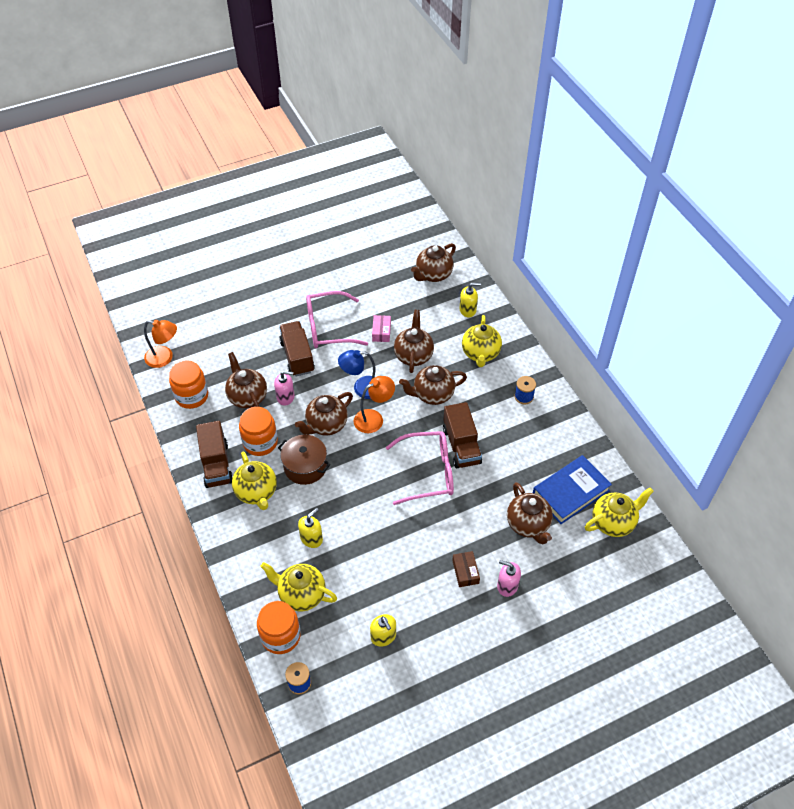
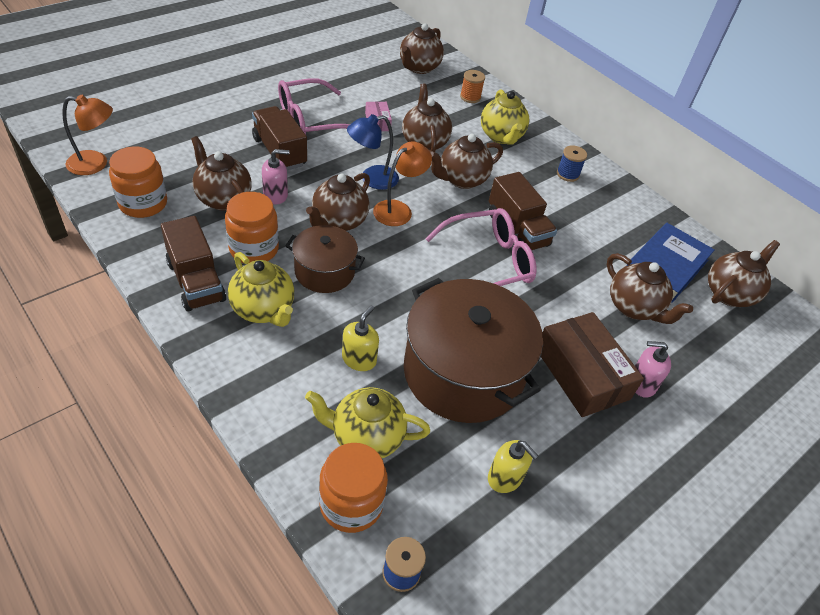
camera: 20 degrees left, 5 degrees down
brown box [452,551,480,587] -> brown box [541,312,644,417], size x2.06
yellow soap dispenser [460,283,481,317] -> orange spool [460,70,485,103]
yellow teapot [585,488,654,537] -> brown teapot [708,240,780,307]
none -> brown pot [404,278,543,423]

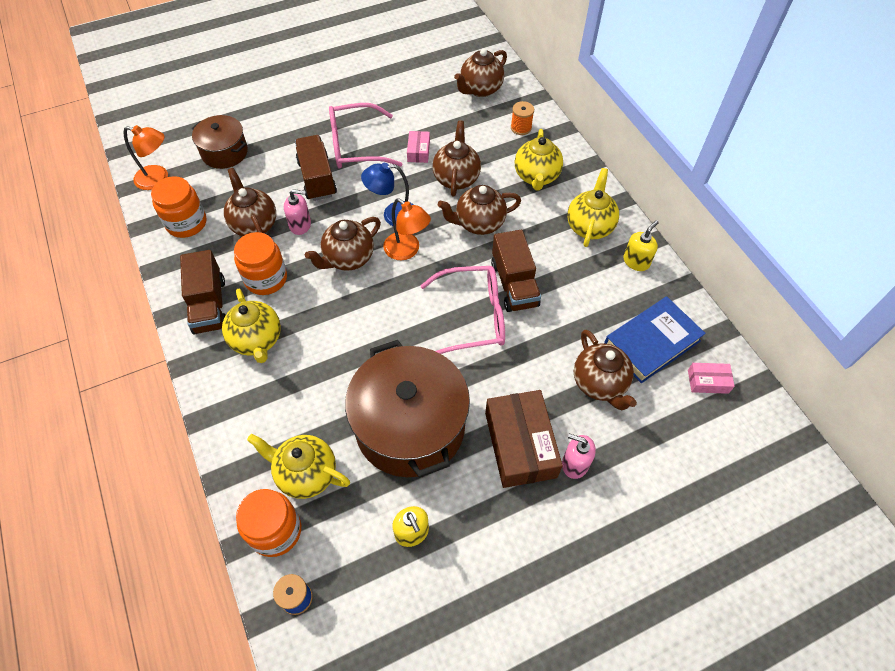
camera: 20 degrees right, 10 degrees up
brown pot [285,225,365,293] -> brown pot moved to [192,115,248,169]
yellow soap dispenser [342,306,379,371] -> yellow soap dispenser moved to [623,220,659,271]
orange lamp [373,142,432,226] -> orange lamp turned 75 degrees clockwise [383,198,431,260]
blue spool [557,145,587,182] -> yellow teapot [567,168,619,247]
brown teapot [708,240,780,307] -> pink box [688,363,735,394]

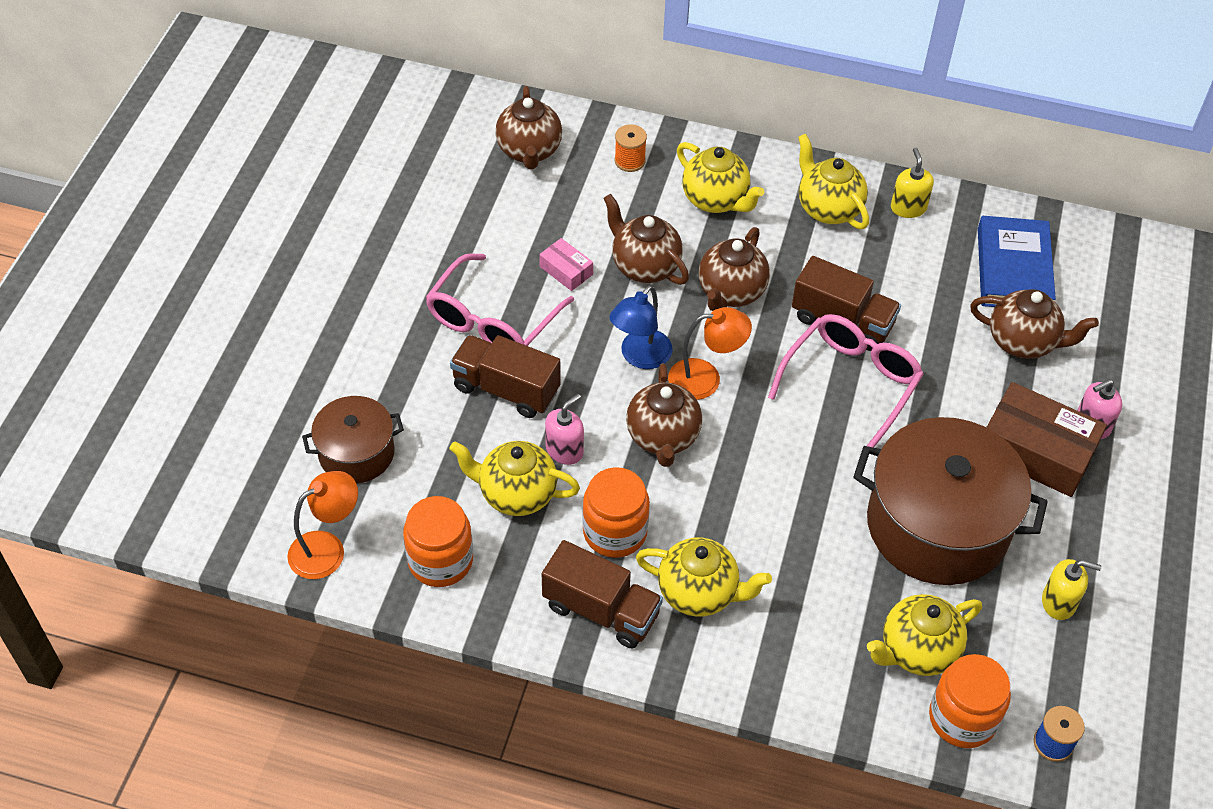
camera: 50 degrees left, 5 degrees down
brown teapot [224,168,276,236] -> yellow teapot [450,441,580,516]
pink box [688,363,735,394] -> none

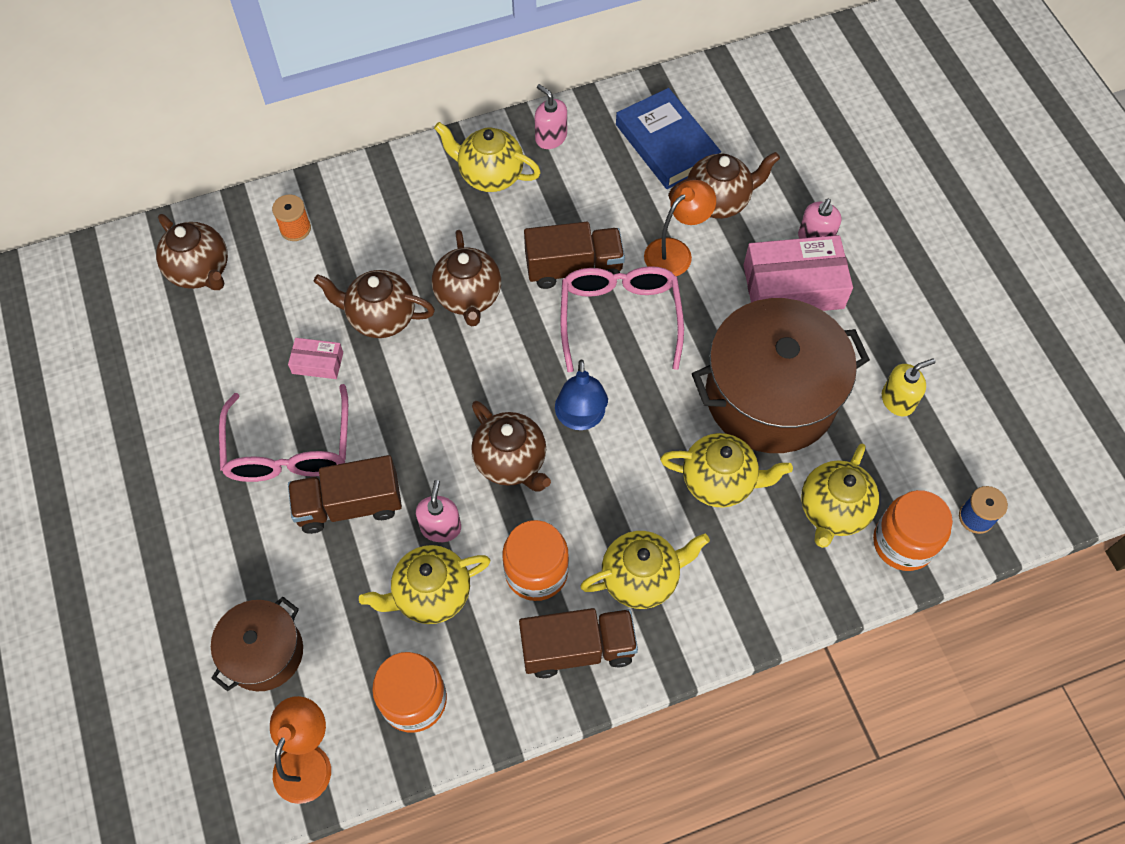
camera: 35 degrees left, 10 degrees up
blue lamp [609,285,673,369] -> blue lamp moved to [555,359,608,430]
orange lamp [668,307,752,400] -> orange lamp moved to [644,180,716,276]
yellow teapot [677,142,764,213] -> yellow teapot moved to [660,433,793,508]
yellow soap dispenser [891,148,934,218] -> pink soap dispenser [535,84,567,149]
brown box [986,382,1107,497] -> pink box [743,235,853,311]

